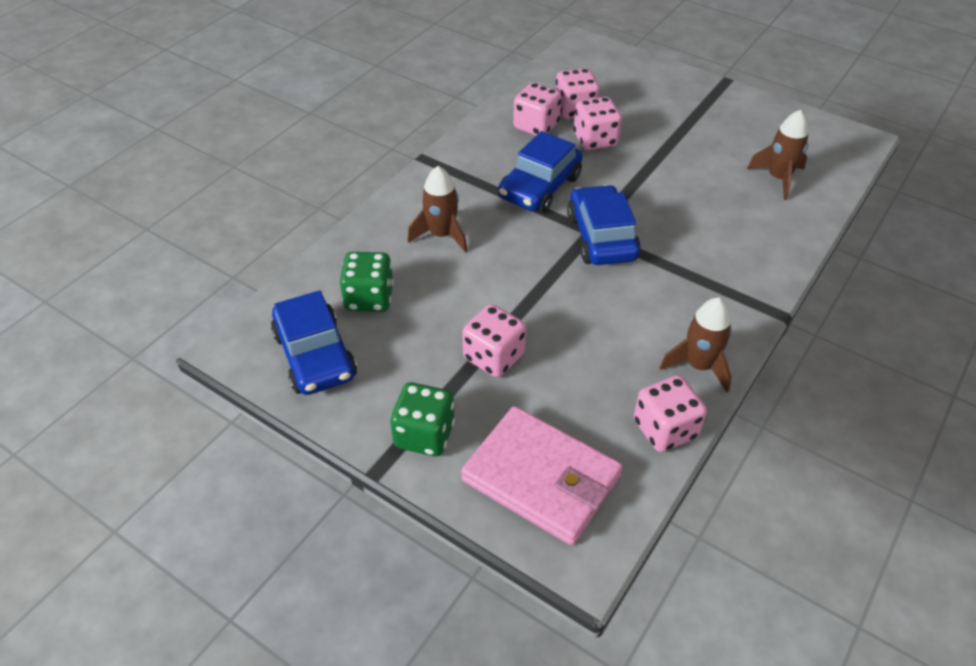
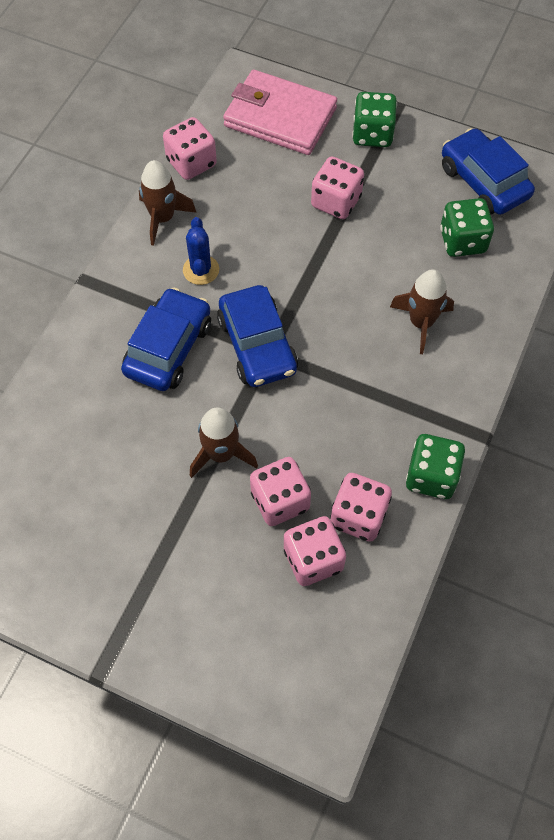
camera: 170 degrees right, 15 degrees up
blue car [498,131,582,213] -> blue car moved to [121,288,211,391]
brown rocket [747,110,809,200] -> brown rocket moved to [190,408,258,478]
none -> blue cactus [183,217,219,285]
none -> green dice [406,434,465,499]

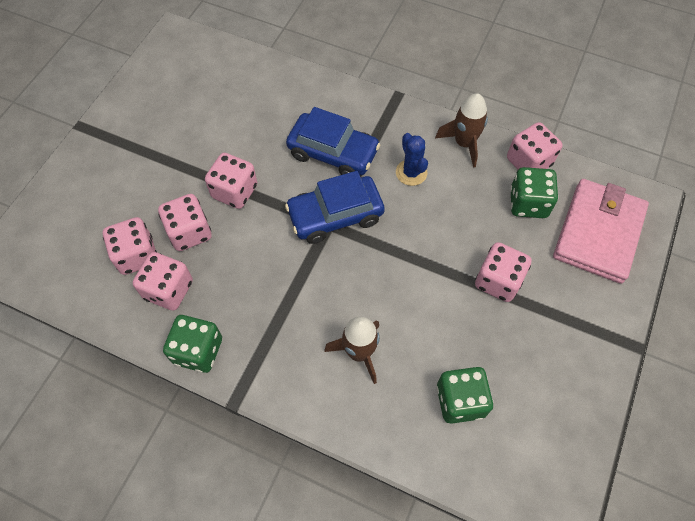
camera: 90 degrees right, 0 degrees up
blue cactus [183,217,219,285] -> blue cactus turned 75 degrees clockwise [396,133,428,186]
brown rocket [190,408,258,478] -> pink dice [205,153,257,209]
green dice [352,92,397,147] -> green dice moved to [510,167,558,218]
blue car [442,128,535,215] -> none

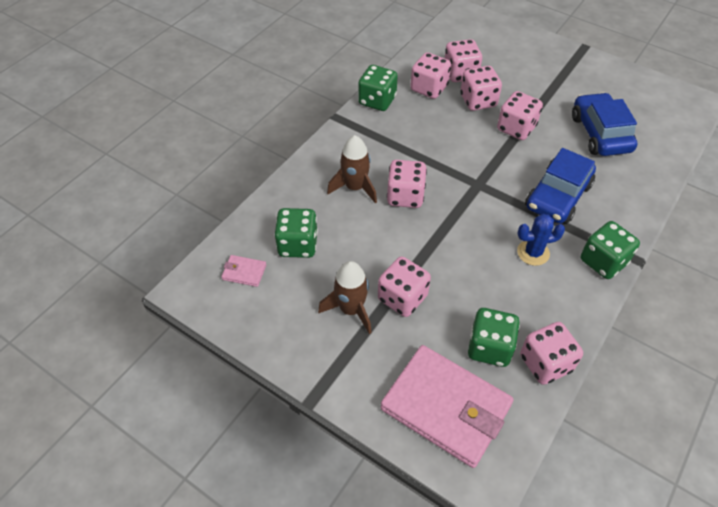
camera: 100 degrees right, 10 degrees down
blue car [285,171,385,244] -> blue car moved to [572,92,638,156]
brown rocket [435,93,488,168] -> brown rocket moved to [318,261,372,334]
none -> pink wallet [221,255,266,287]
none -> pink dice [387,160,427,208]
none -> green dice [581,221,640,279]

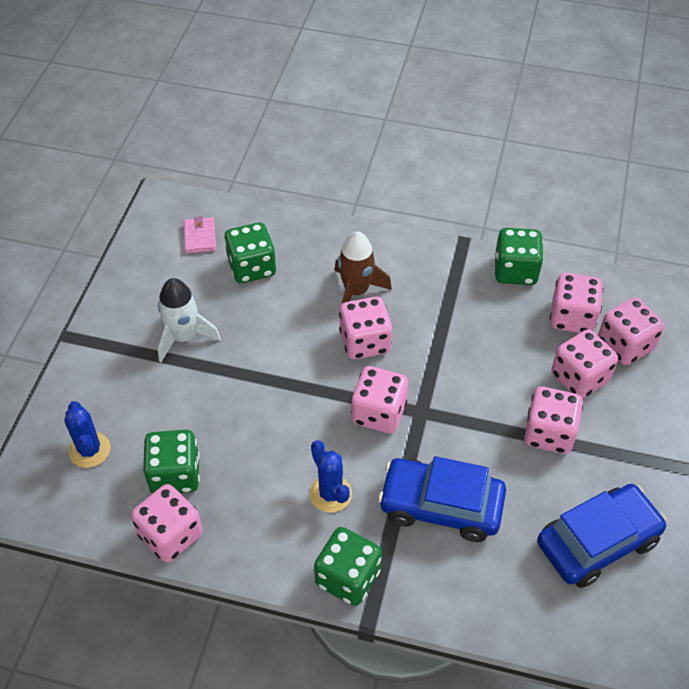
camera: 70 degrees right, 0 degrees up
brown rocket [318,261,372,334] -> white rocket [158,278,221,362]
pink dice [378,256,431,317] -> pink dice moved to [351,366,408,434]
pink wallet [381,345,514,468] -> blue cactus [64,401,111,468]

